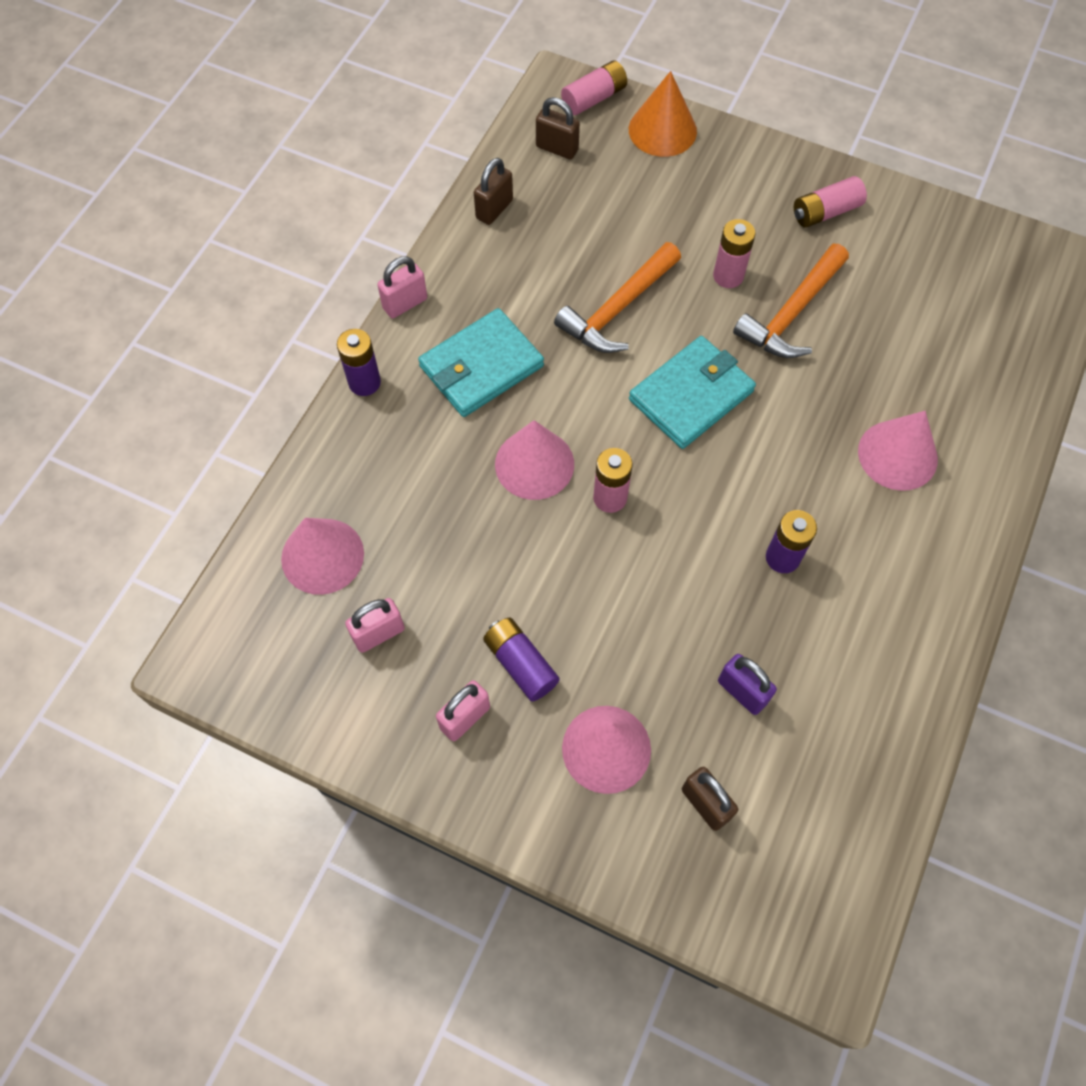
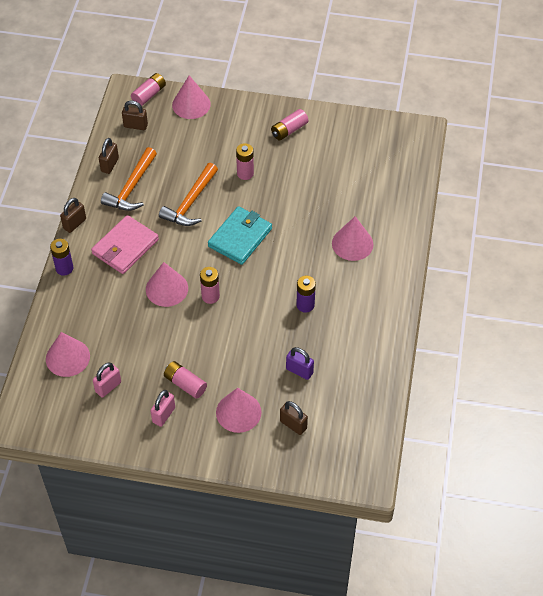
camera: 15 degrees left, 10 degrees down
pink padlock [377,256,427,318] -> brown padlock [60,198,86,233]
turquoise wallet [418,308,544,417] -> pink wallet [91,215,159,274]
purple battery [483,618,560,702] -> pink battery [164,361,207,399]
orange cone [629,71,697,157] -> pink cone [172,75,211,119]
orange hammer [733,244,849,358] -> orange hammer moved to [101,147,157,211]

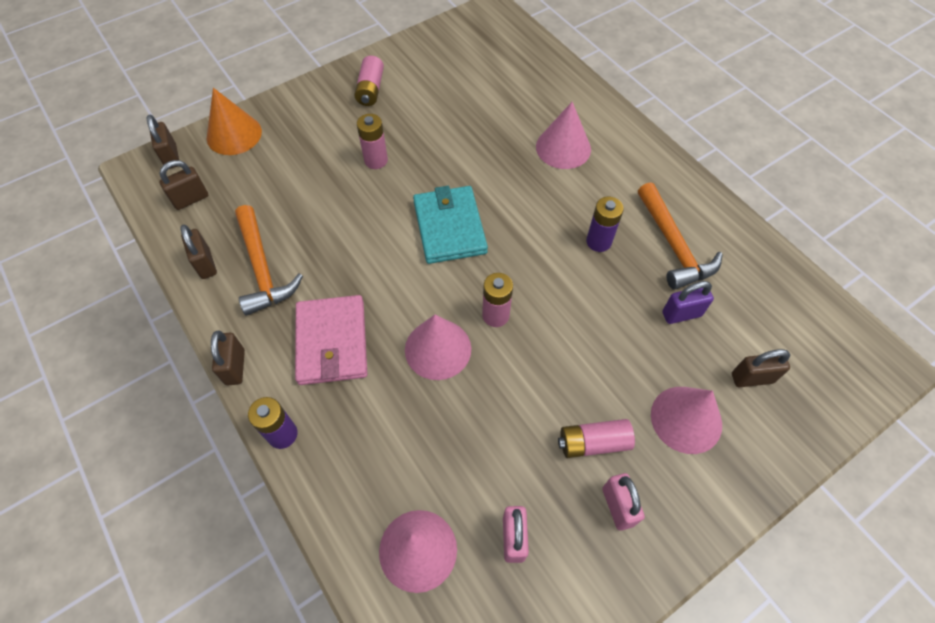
camera: 45 degrees left, 5 degrees up
pink battery [131,73,166,106] -> brown padlock [147,115,179,169]
orange hammer [159,163,218,226] -> orange hammer moved to [638,182,723,290]
pink cone [172,75,211,119] -> orange cone [207,88,262,155]

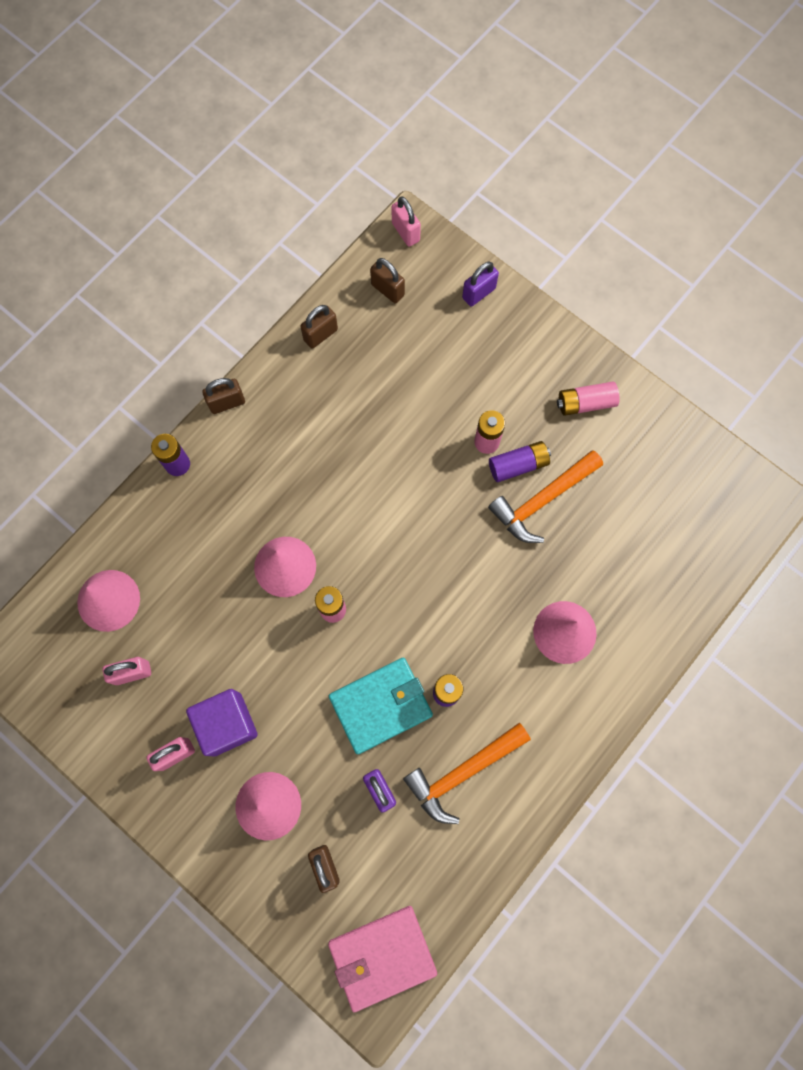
camera: 75 degrees right, 15 degrees up
brown padlock [147,115,179,169] -> none
orange cone [207,88,262,155] -> purple padlock [462,261,499,307]
orange hammer [235,205,303,316] -> orange hammer moved to [488,450,603,543]
pink wallet [295,295,367,385] -> pink wallet moved to [328,906,437,1012]
turquoise wallet [413,186,488,264] -> turquoise wallet moved to [329,657,433,754]
pink battery [558,419,635,458] -> purple cube [186,689,258,756]
none -> pink padlock [391,197,421,247]
none -> purple battery [489,441,551,482]

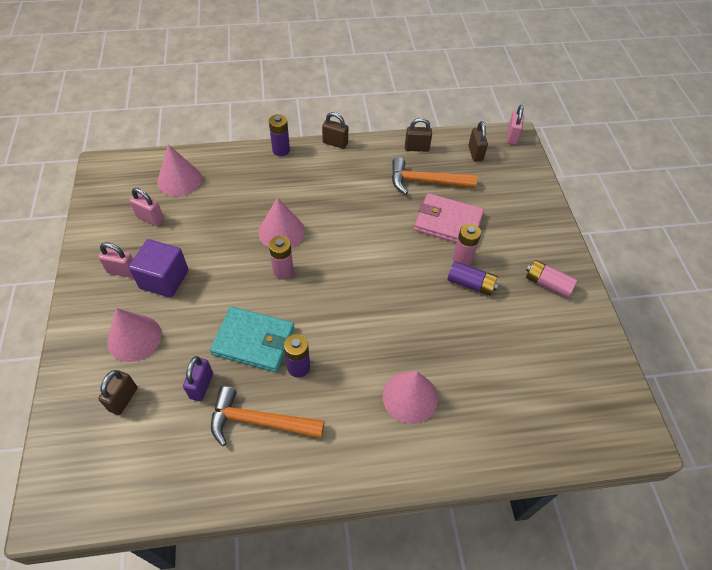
camera: 40 degrees right, 20 degrees down
pink wallet [328,906,437,1012] -> pink wallet moved to [414,193,484,243]
purple padlock [462,261,499,307] -> none
orange hammer [488,450,603,543] -> orange hammer moved to [392,157,477,195]

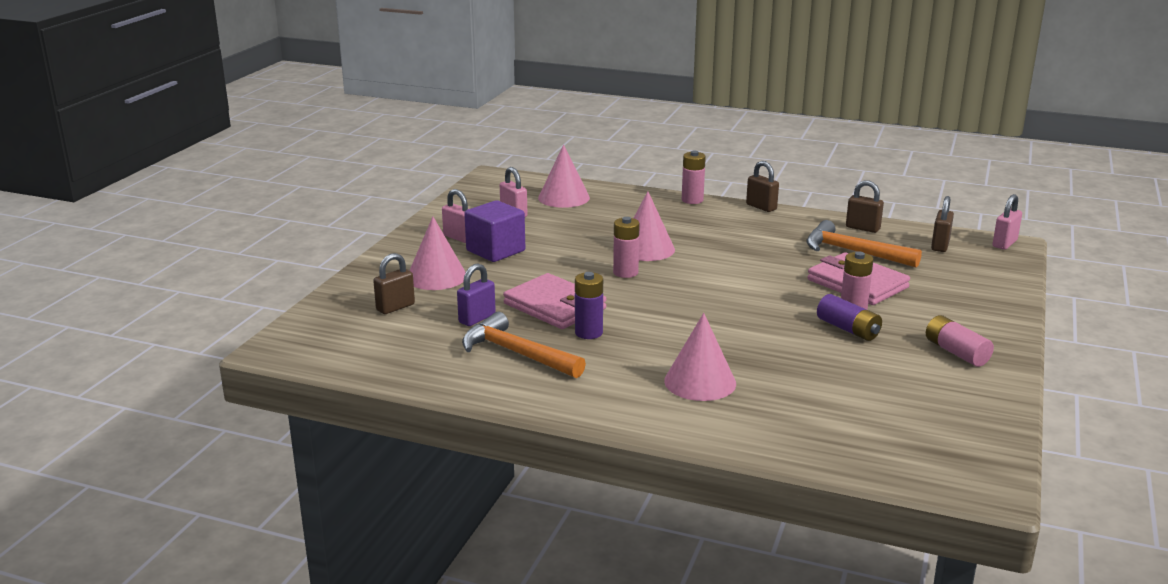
camera: 30 degrees right, 30 degrees down
turquoise wallet [210,307,295,372] -> pink wallet [503,273,606,329]
purple battery [269,114,290,156] -> pink battery [682,151,706,204]

